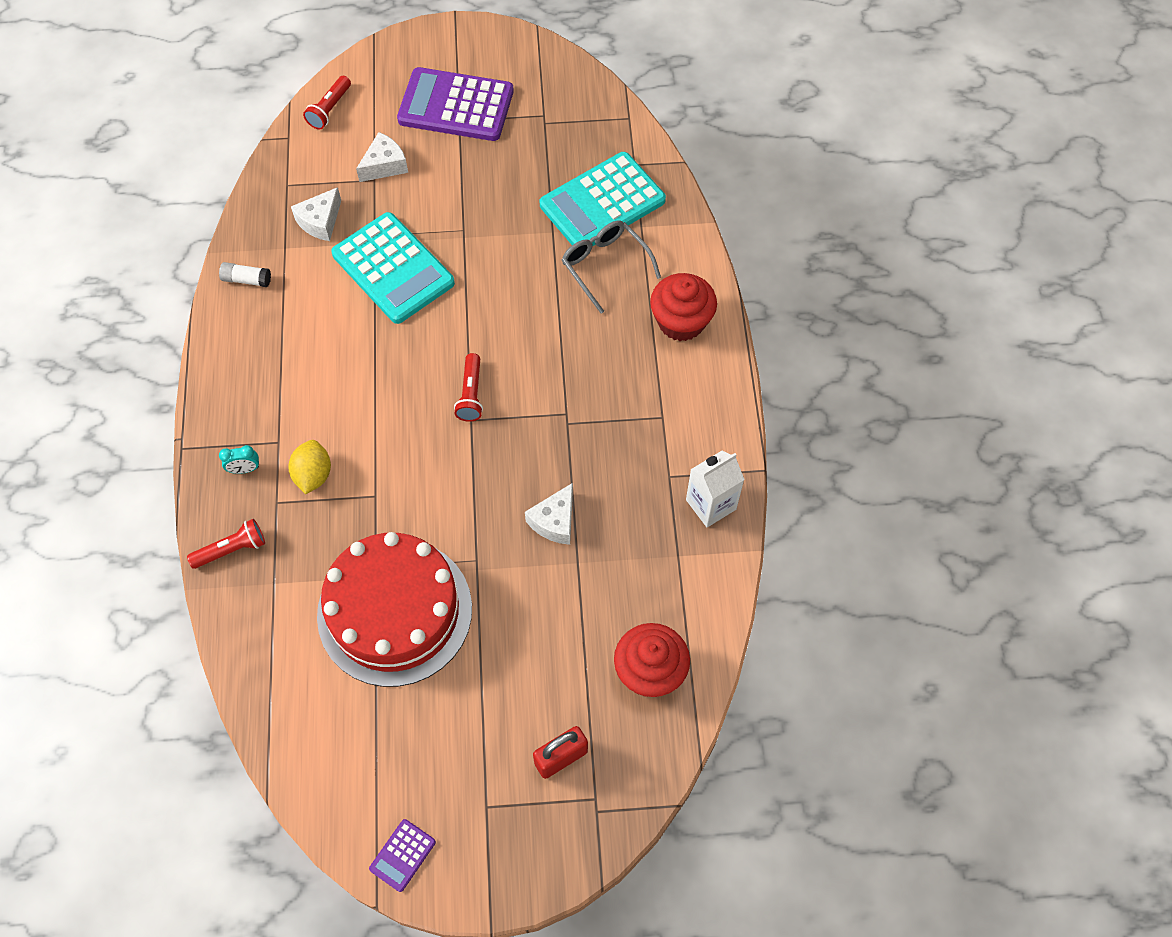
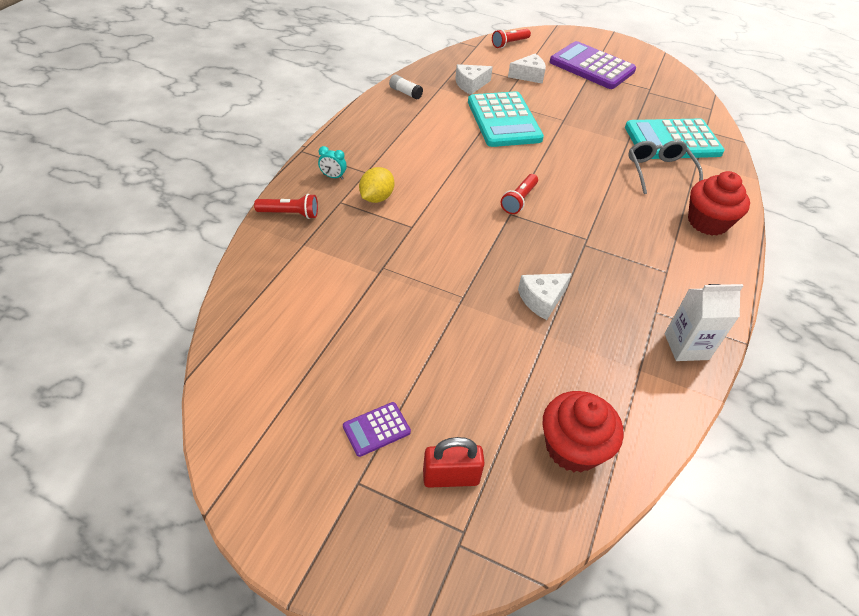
camera: 25 degrees right, 15 degrees down
red cake [317,532,472,687] -> none
purple calculator [369,819,436,892] -> purple calculator moved to [343,402,411,457]

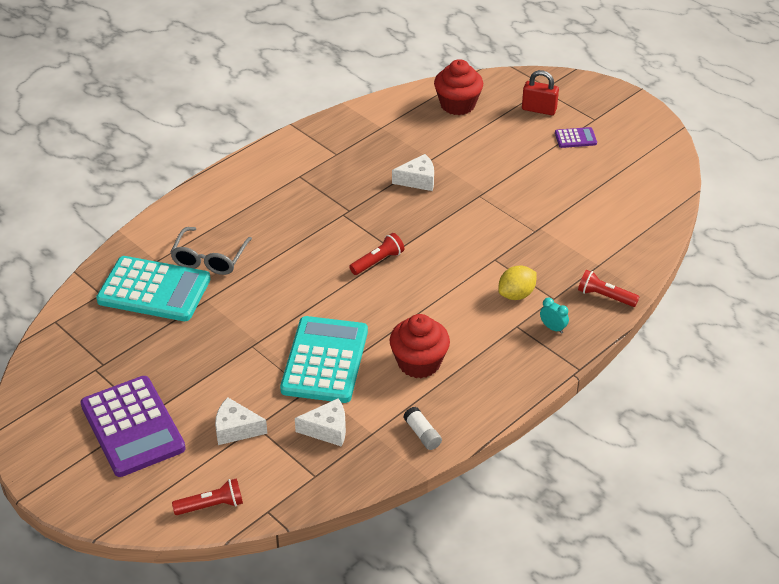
camera: 155 degrees left, 5 degrees down
white carton [665,284,743,361] -> none
red cupcake [688,171,750,236] -> red cupcake moved to [389,314,450,378]

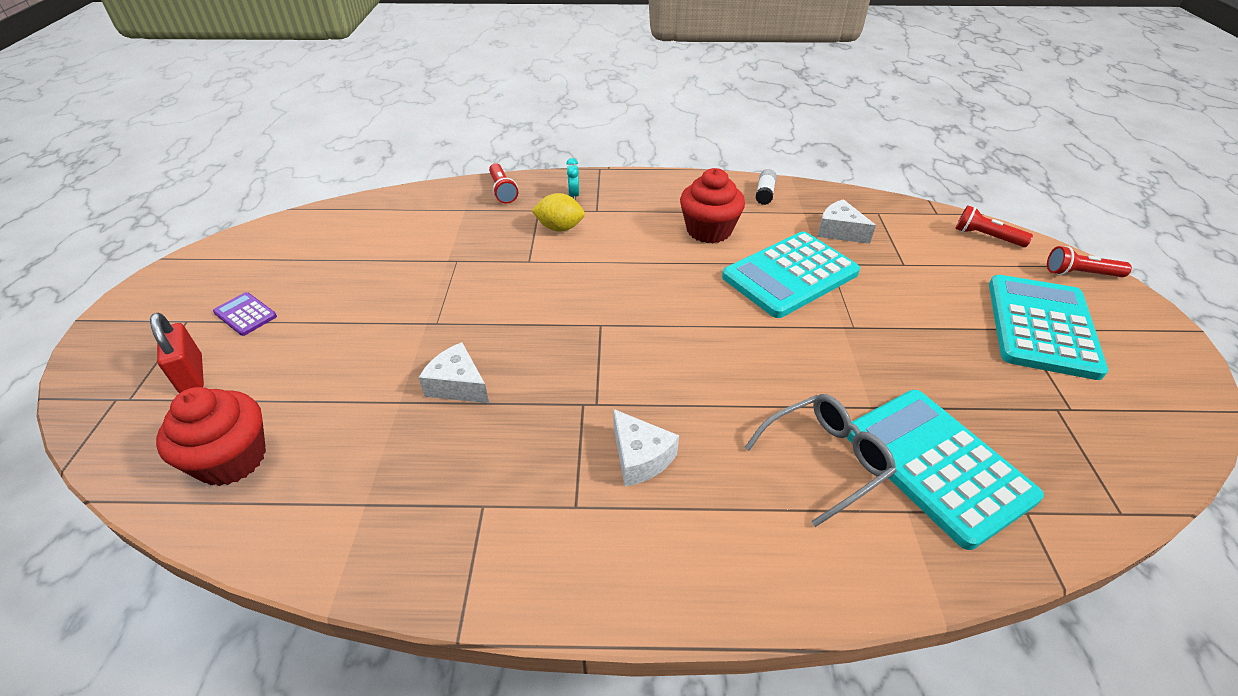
camera: 135 degrees left, 0 degrees up
purple calculator [80,376,186,477] -> turquoise calculator [989,275,1108,380]
white cheese [215,397,267,445] -> white cheese moved to [613,409,679,486]
red flashlight [349,233,404,275] -> red flashlight moved to [1047,246,1132,277]

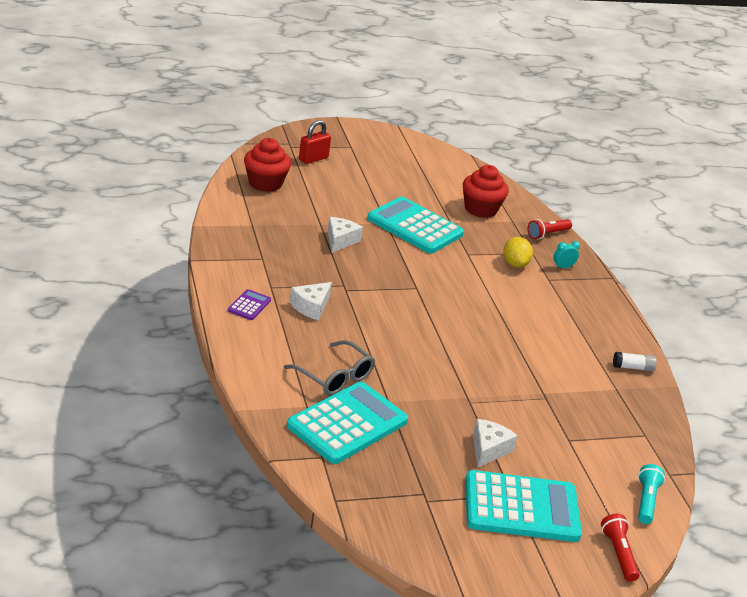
camera: 70 degrees right, 10 degrees down
purple calculator [213,292,277,336] -> purple calculator moved to [228,289,271,320]
red cupcake [680,168,745,243] -> red cupcake moved to [463,165,509,218]
turquoise calculator [722,231,860,318] -> turquoise calculator moved to [367,197,464,254]
white cheese [817,199,876,244] -> white cheese moved to [473,419,518,468]
red flashlight [955,205,1033,247] -> turquoise flashlight [638,464,665,524]

